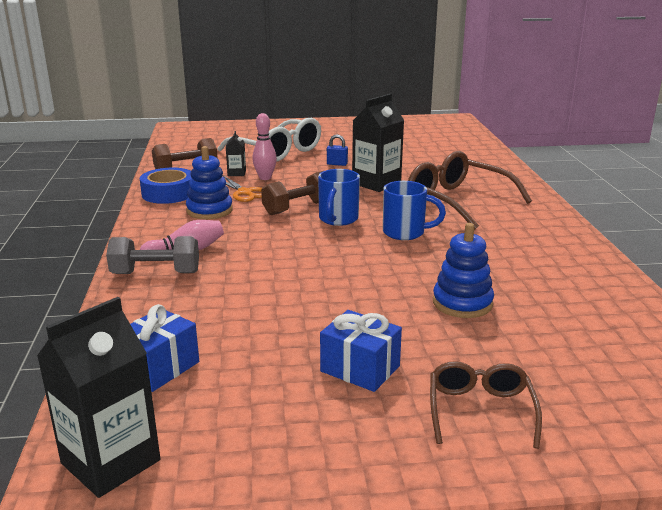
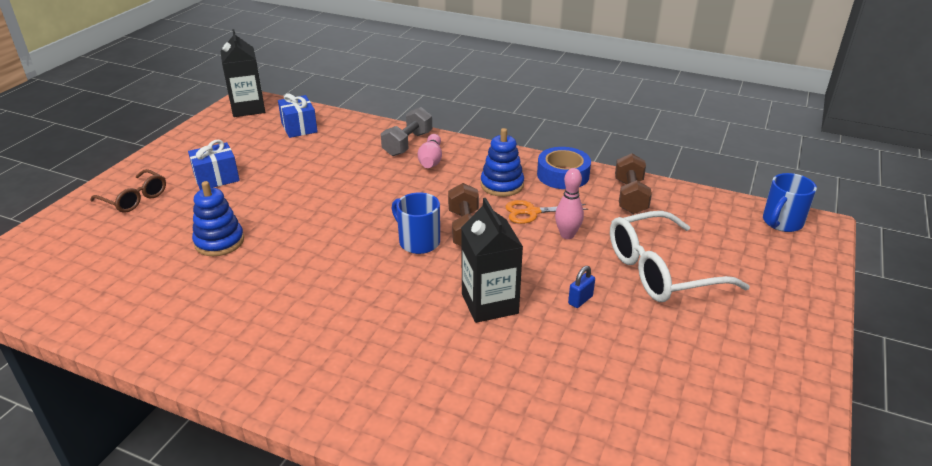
camera: 120 degrees right, 10 degrees up
black carton [226,131,246,176] -> none
blue mug [383,181,446,240] -> blue mug moved to [763,173,817,232]
brown glasses [408,151,532,230] -> none

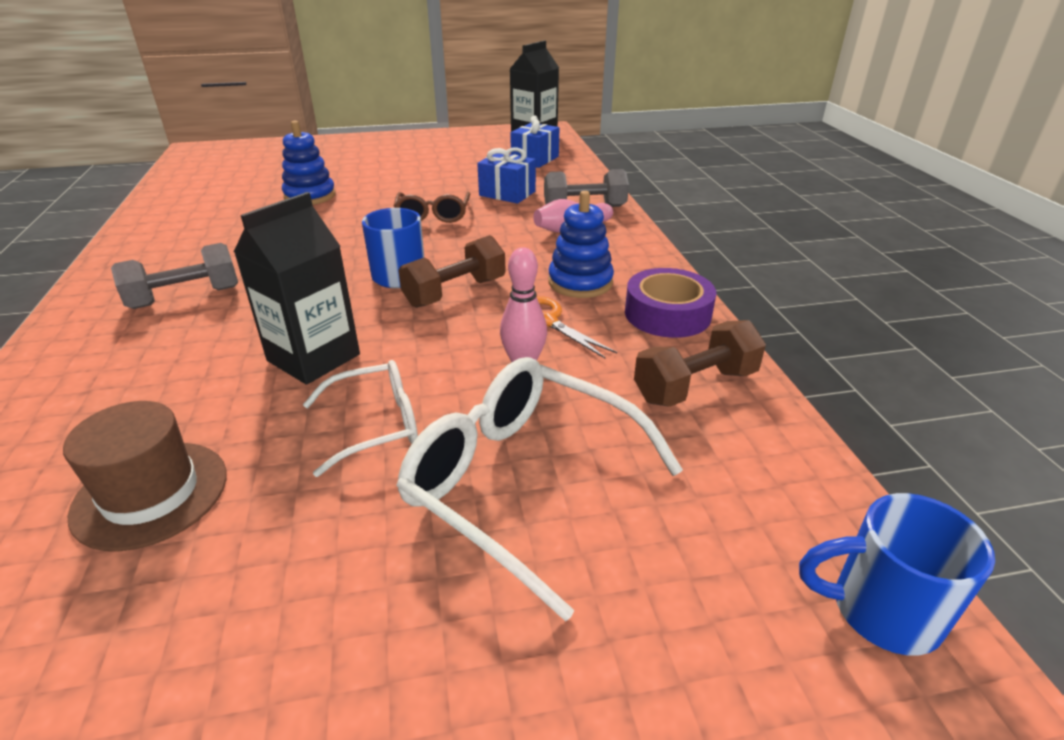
camera: 55 degrees right, 0 degrees up
brown glasses [90,169,166,213] -> brown glasses moved to [394,192,470,223]
blue gift [188,140,240,190] -> blue gift moved to [477,148,536,204]
blue tape [537,147,591,189] -> purple tape [625,268,716,338]
blue padlock [568,266,595,308] -> white glasses [303,360,418,477]
none -> brown hat [63,401,227,551]
none -> grey dumbbell [111,243,238,309]

